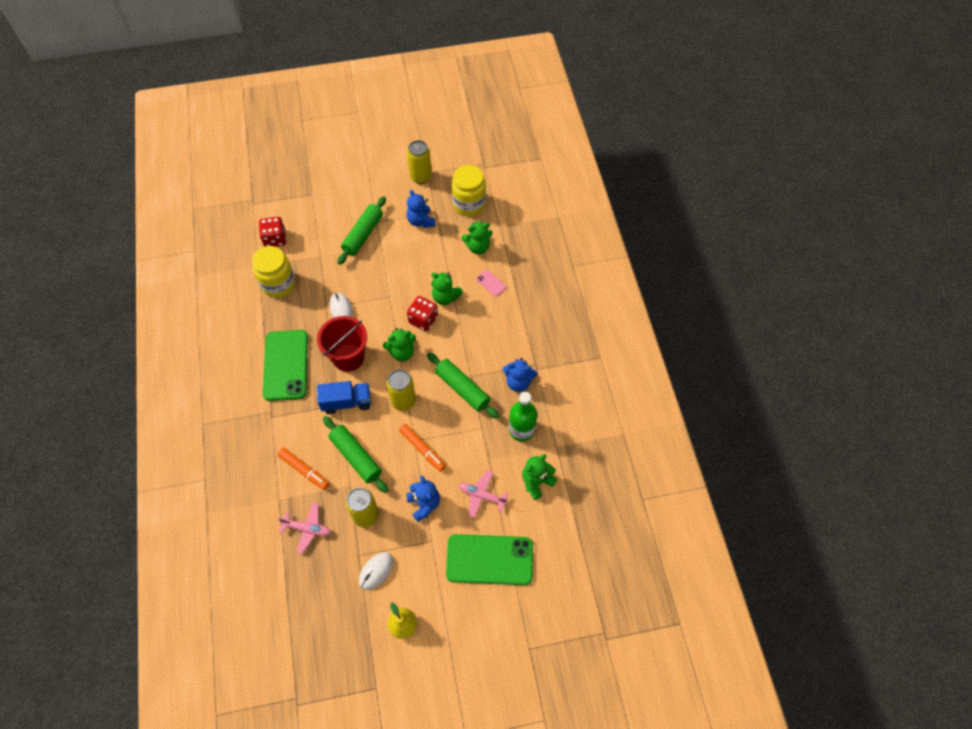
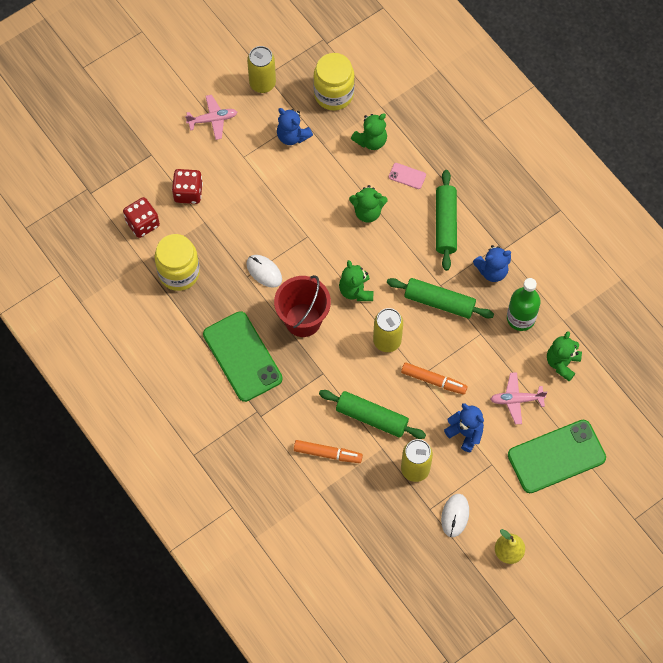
camera: 25 degrees left, 5 degrees up
pink plane [278,503,331,554] -> pink plane moved to [185,95,237,140]
blue truck [317,381,371,414] -> none
green rolling pin [337,196,386,265] -> green rolling pin moved to [436,170,457,271]
green teddy bear [383,328,416,361] -> green teddy bear turned 120 degrees clockwise [339,260,373,301]
red dice [407,296,438,331] -> red dice moved to [172,169,203,204]

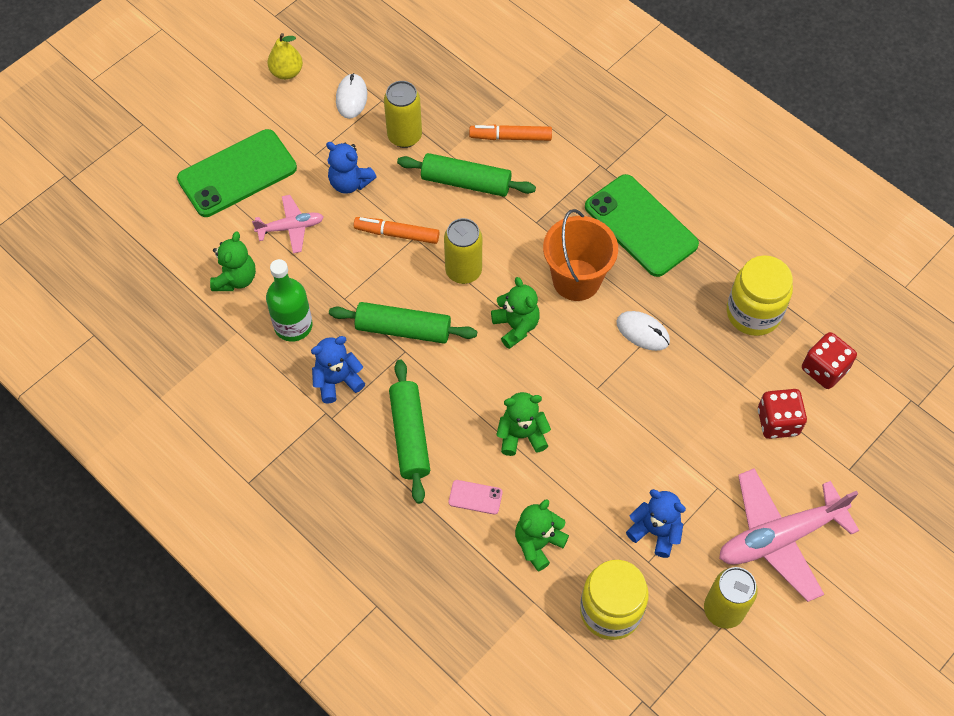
camera: 170 degrees right, 5 degrees down
pink plane [185,95,237,140] -> pink plane [719,468,859,602], size x1.86
red bucket [274,275,331,337] -> orange bucket [543,209,618,301]

